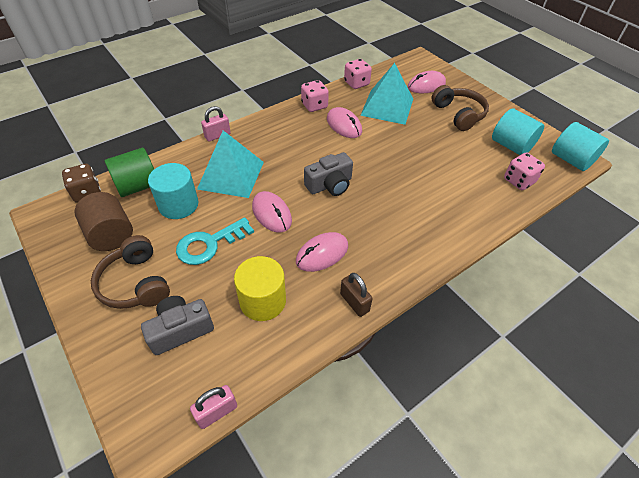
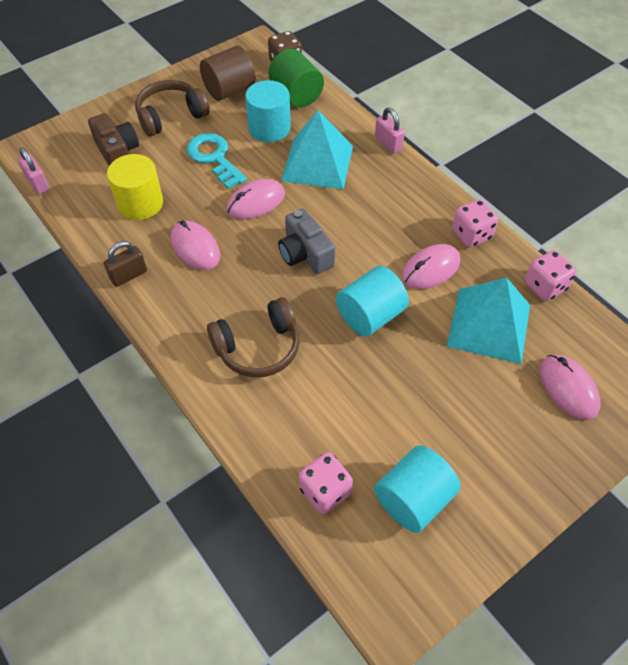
camera: 90 degrees right, 5 degrees up
grey camera [141,296,214,355] -> brown camera [88,113,139,166]
brown headphones [432,85,489,131] -> brown headphones moved to [207,297,299,378]
turquoise cylinder [552,122,609,171] -> turquoise cylinder moved to [336,266,409,337]

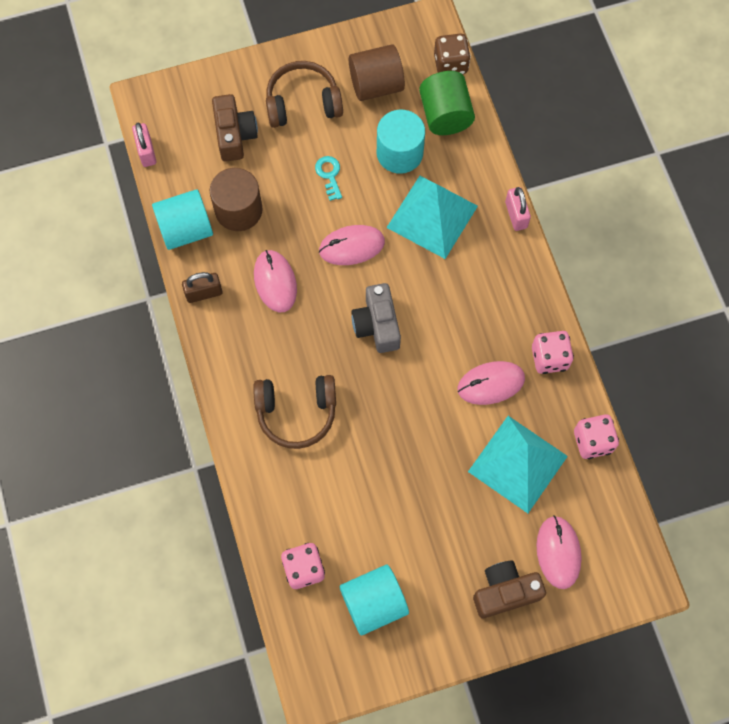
camera: 20 degrees right, 15 degrees up
yellow cylinder [107,154,163,220] -> brown cylinder [210,168,263,231]
turquoise key [187,133,247,189] -> turquoise key [315,156,342,201], size x0.56
turquoise cylinder [336,266,409,337] -> turquoise cylinder moved to [152,189,213,250]
none -> brown camera [473,561,546,618]

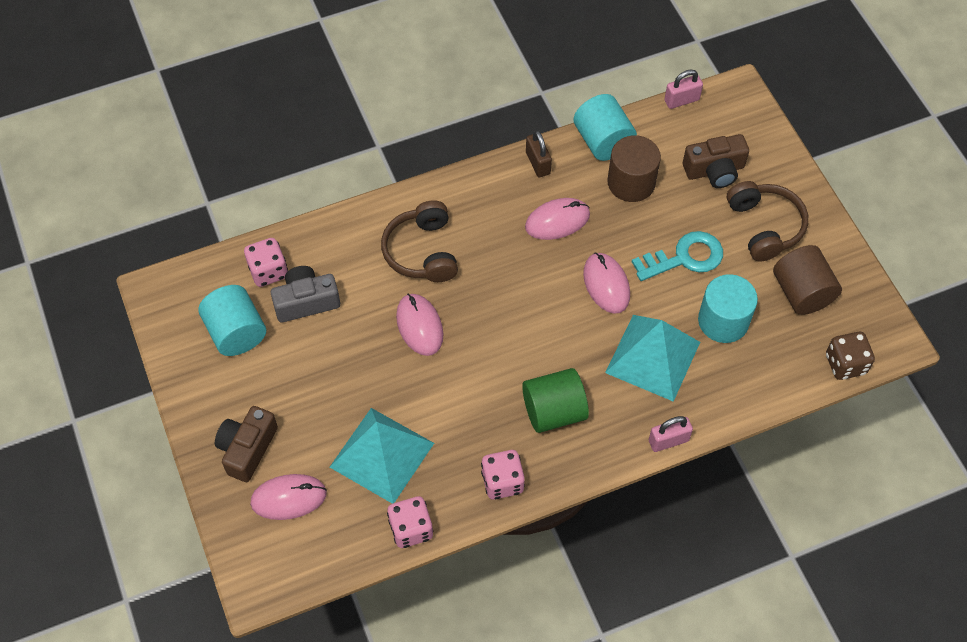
camera: 85 degrees right, 10 degrees down
turquoise key [315,156,342,201] -> turquoise key [632,231,723,281], size x1.79
grey camera [351,283,401,353] -> grey camera moved to [271,266,340,322]
green cylinder [419,71,475,135] -> green cylinder moved to [522,368,589,433]
pink mouse [457,361,525,405] -> pink mouse moved to [396,294,443,356]
brown camera [473,561,546,618] -> brown camera turned 135 degrees counterclockwise [215,406,278,482]

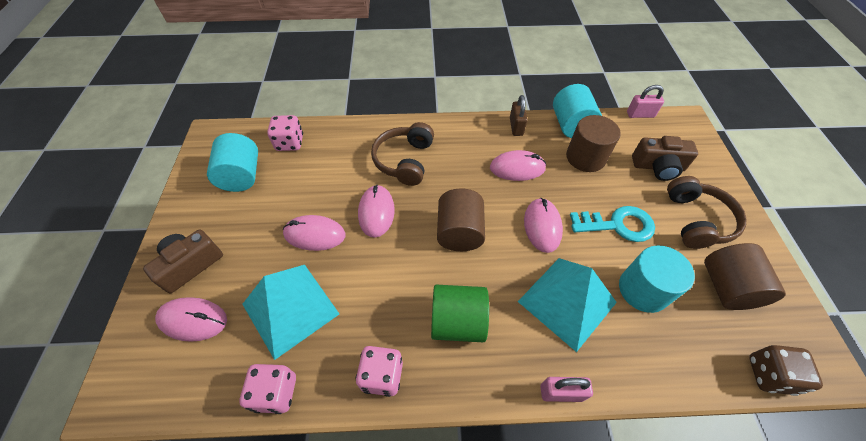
camera: 20 degrees right, 5 degrees down
grey camera [271,266,340,322] -> none
none -> pink mouse [283,215,346,251]
none -> brown cylinder [437,188,485,251]

